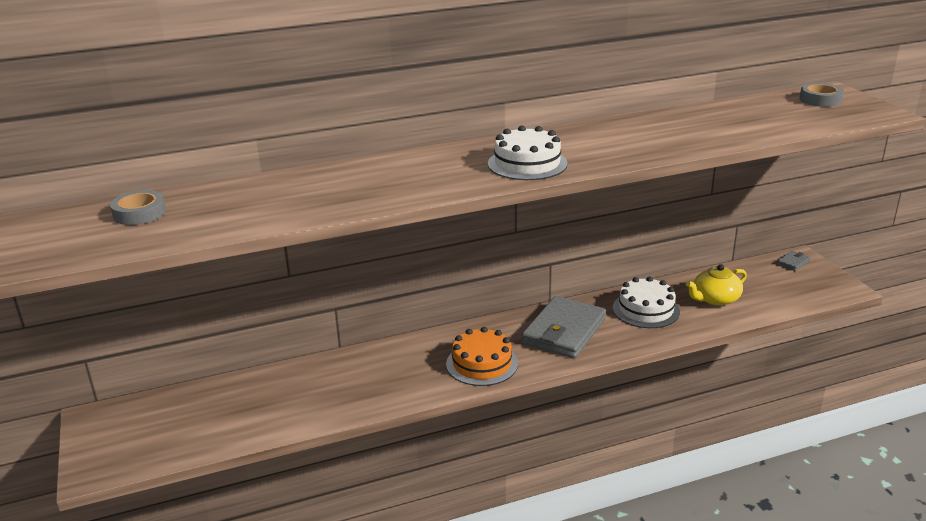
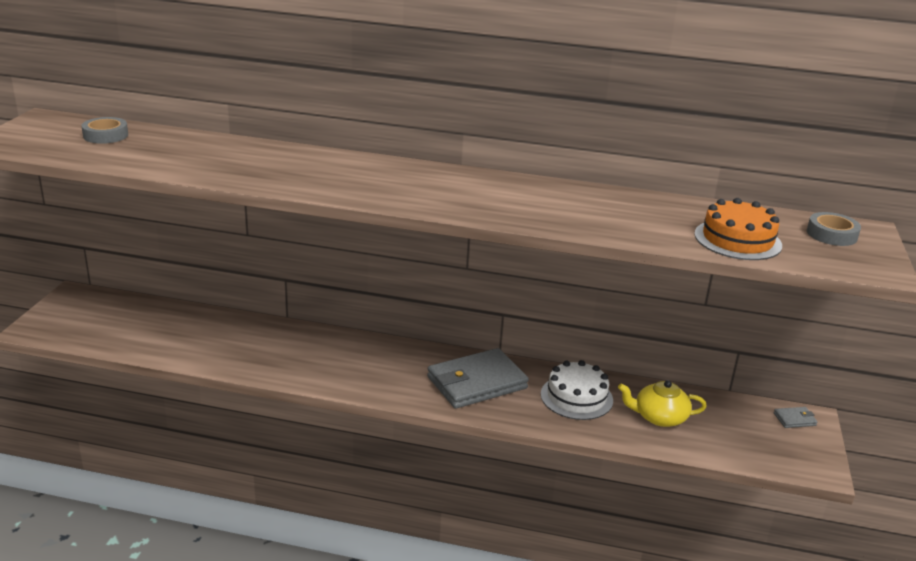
camera: 30 degrees right, 0 degrees up
orange cake [446,327,518,386] -> orange cake moved to [694,198,782,260]
white cake [488,125,568,180] -> none

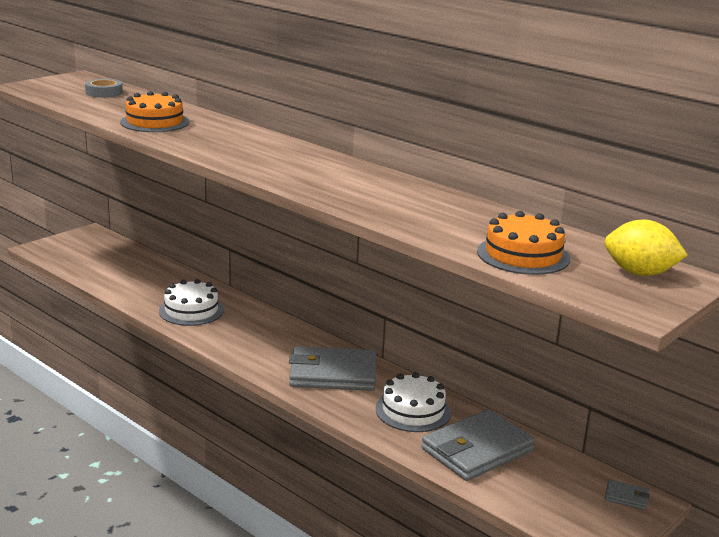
camera: 30 degrees right, 5 degrees down
yellow teapot [618,380,707,427] -> grey wallet [421,409,535,481]
grey tape [807,212,861,246] -> yellow lemon [604,220,688,276]
none -> orange cake [120,91,189,132]
none -> white cake [159,279,224,326]

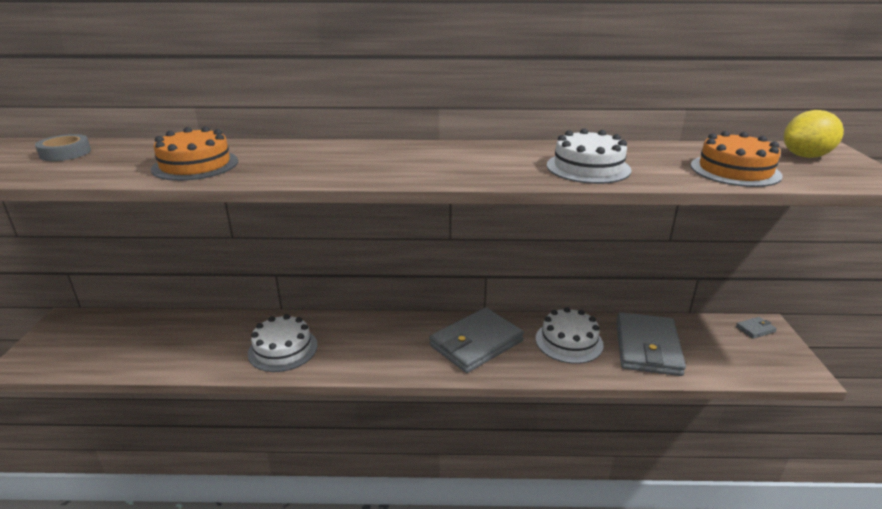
camera: 40 degrees left, 5 degrees up
none -> white cake [547,128,632,184]

